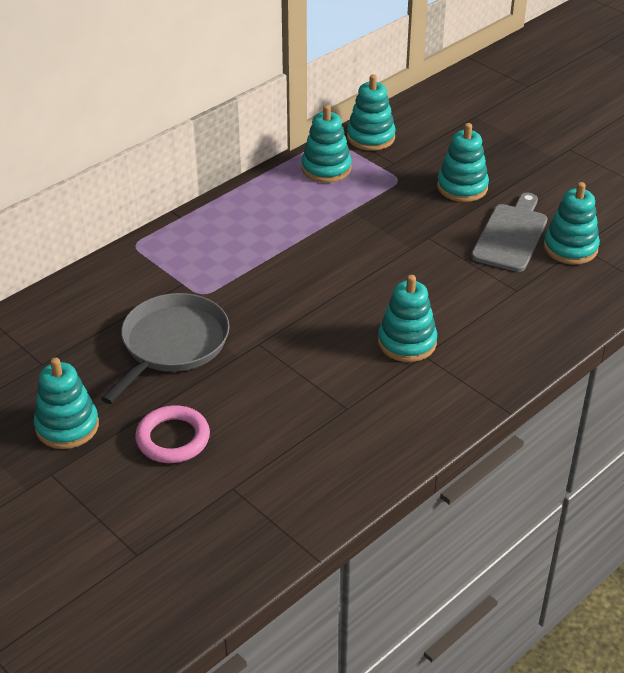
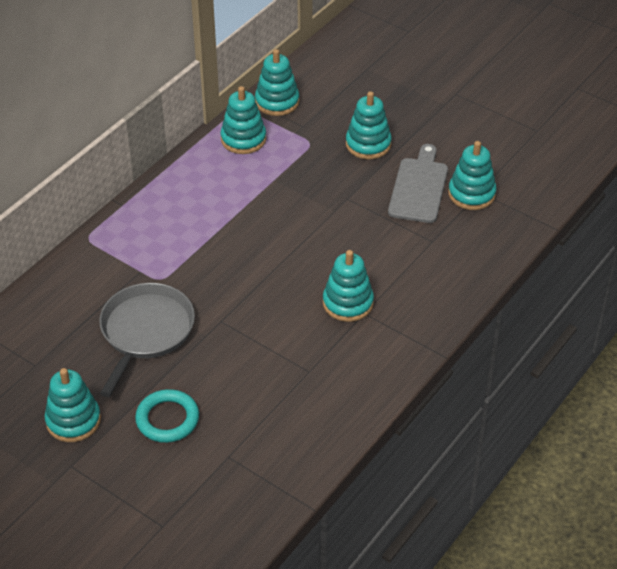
camera: 10 degrees left, 5 degrees up
pink ring [135,405,210,463] -> turquoise ring [135,389,199,443]

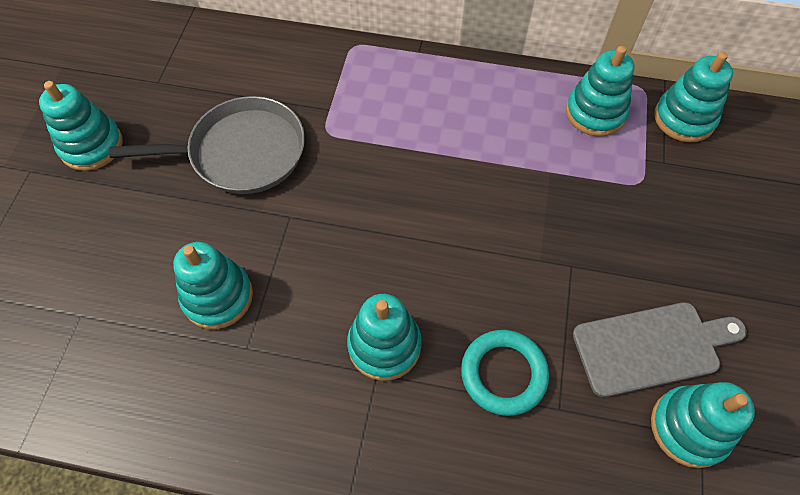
camera: 65 degrees right, 15 degrees up
turquoise ring [135,389,199,443] -> turquoise ring moved to [461,330,549,416]
turquoise stacking toy [346,91,392,159] -> turquoise stacking toy moved to [173,242,253,329]

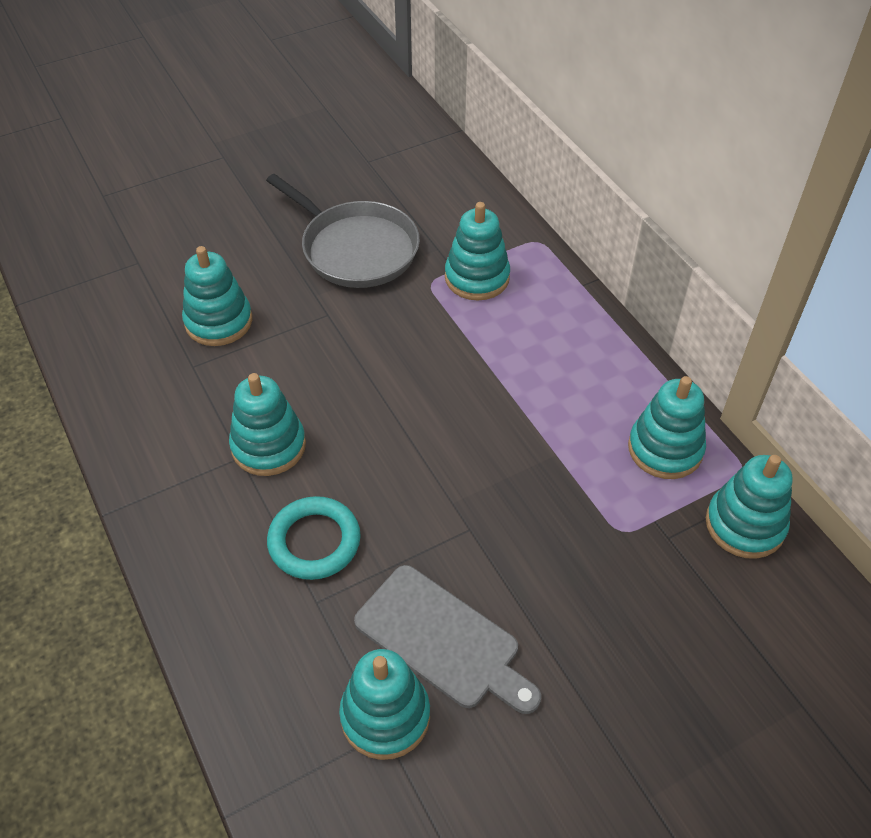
camera: 50 degrees right, 10 degrees down
turquoise stacking toy [39,81,122,171] -> turquoise stacking toy moved to [445,202,510,301]

